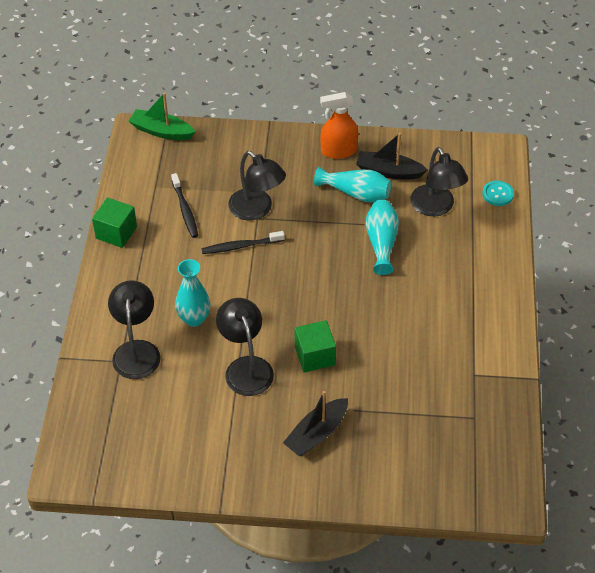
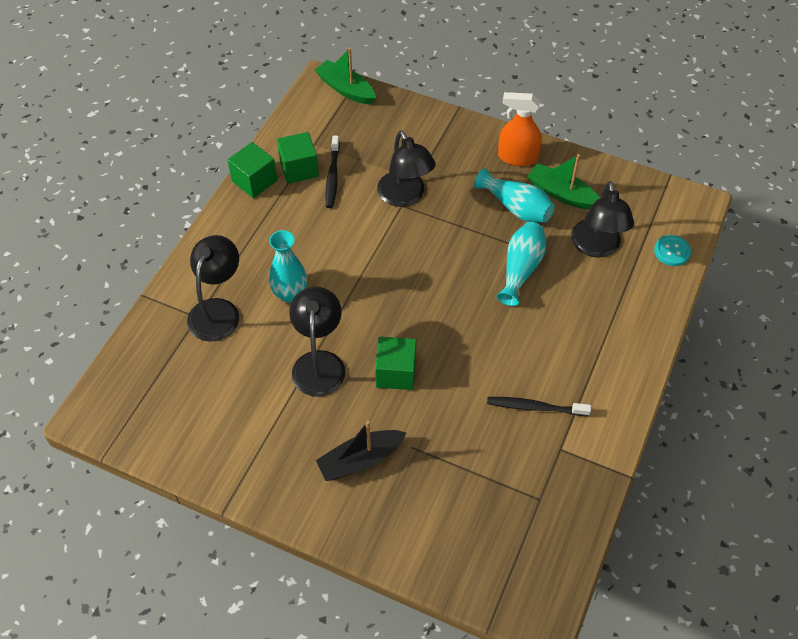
camera: 20 degrees right, 5 degrees up
black toothbrush [201,231,285,254] -> black toothbrush moved to [487,397,591,416]
black boat [356,133,428,180] -> green boat [527,154,600,209]
none -> green cube [277,132,319,184]

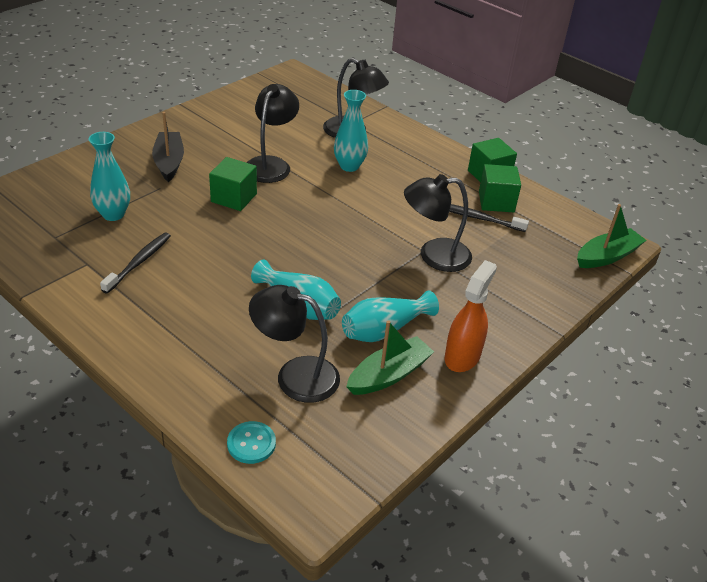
camera: 105 degrees right, 15 degrees down
black lamp [289,287,345,397] -> black lamp turned 90 degrees counterclockwise [247,84,299,183]
none -> turquoise vase [88,132,130,221]

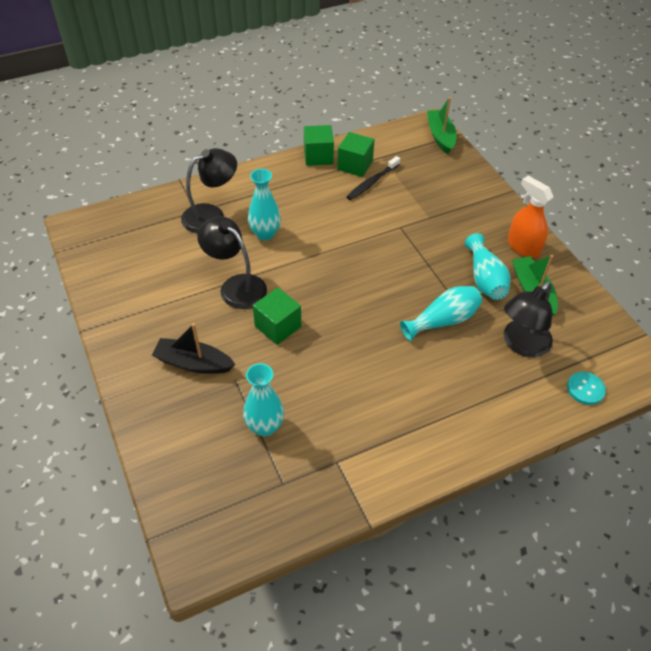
camera: 65 degrees left, 10 degrees up
black toothbrush [100,233,171,294] -> none
black lamp [404,174,472,272] -> none

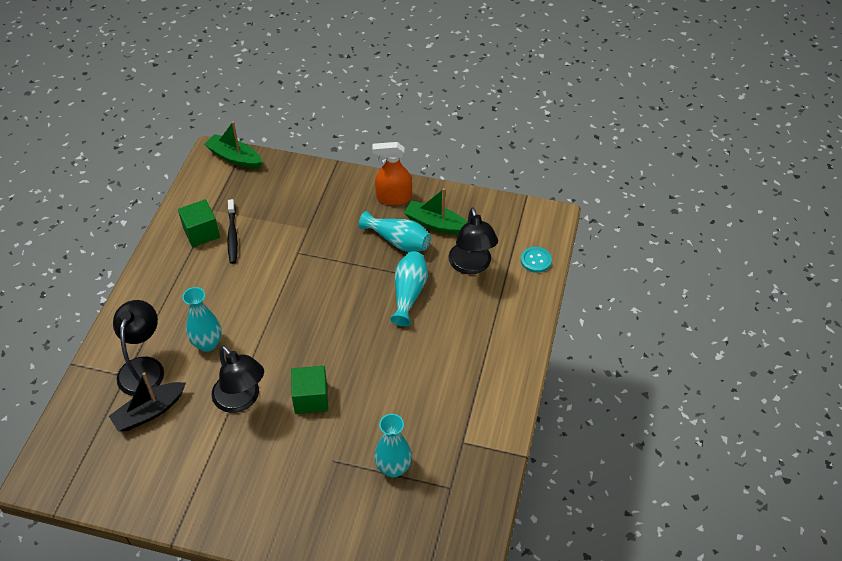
camera: 50 degrees left, 0 degrees up
black boat [152,323,236,374] -> black boat moved to [109,372,186,431]
black lamp [197,217,267,309] -> black lamp turned 120 degrees counterclockwise [211,345,264,413]
green cube [304,125,334,166] -> none

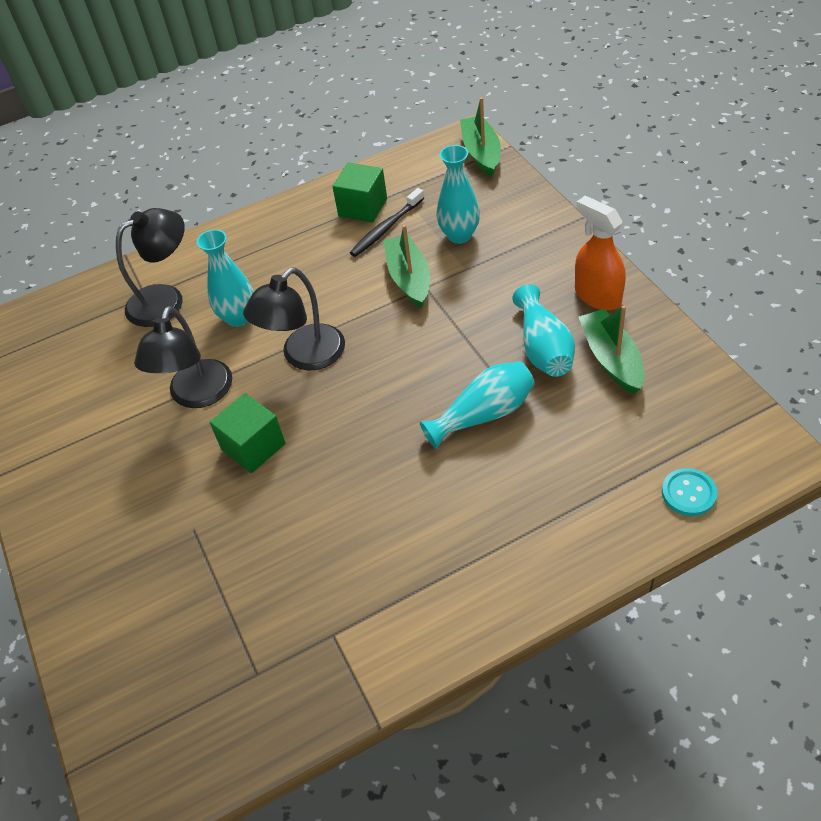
camera: 55 degrees right, 0 degrees up
black boat [109,372,186,431] -> none
turquoise vase [374,414,412,477] -> turquoise vase moved to [436,145,480,244]
black lamp [449,207,498,274] -> black lamp moved to [243,267,345,371]
none -> green boat [384,224,430,308]

